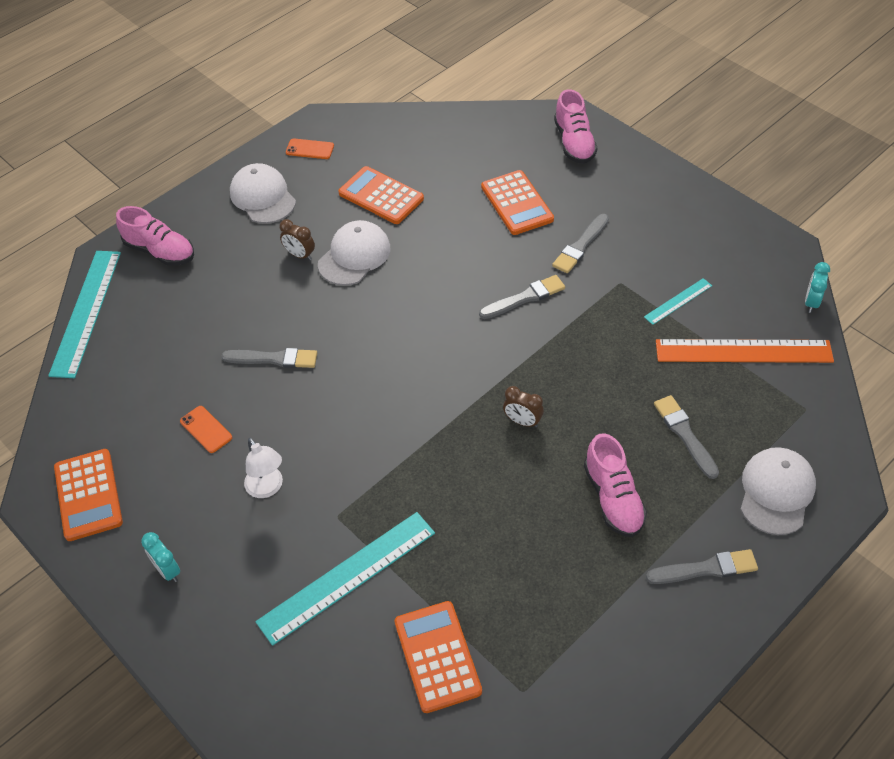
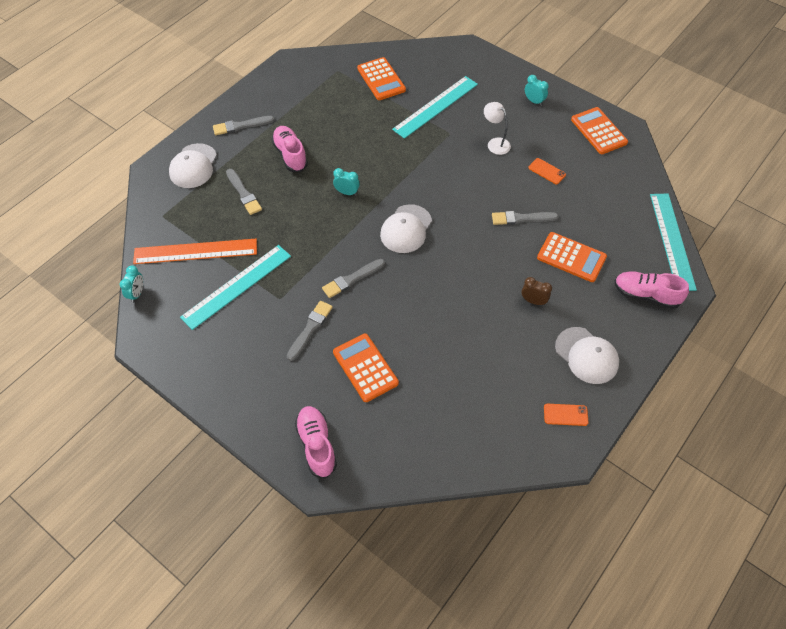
camera: 170 degrees right, 5 degrees up
white cap [318,220,391,285] -> white cap moved to [380,204,432,253]
orange calculator [339,166,424,224] -> orange calculator moved to [537,232,607,282]
brown clock [503,386,544,428] -> turquoise clock [333,168,360,196]
turquoise ruler [644,278,712,325] -> turquoise ruler [180,245,291,330], size x2.04

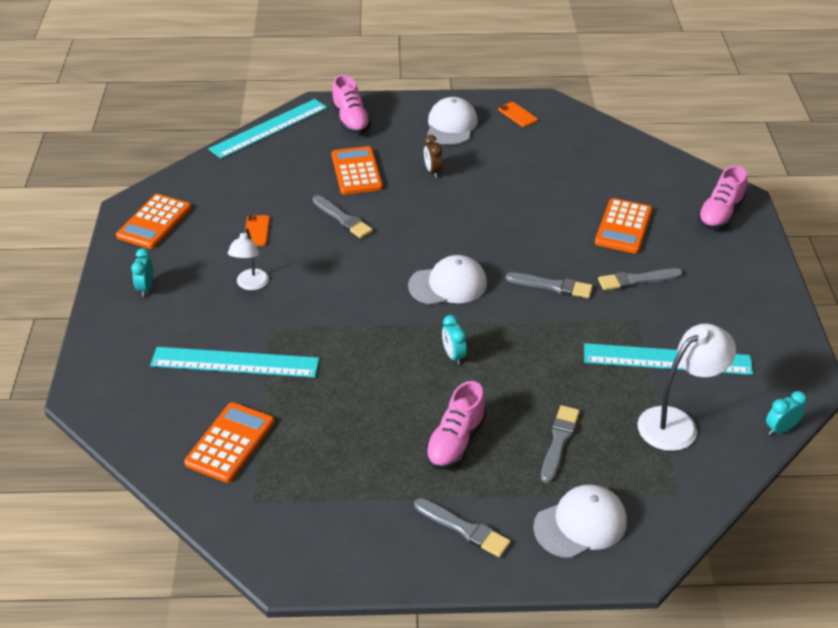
camera: 130 degrees left, 15 degrees down
orange ruler [133,239,257,264] -> white lamp [637,324,736,451]

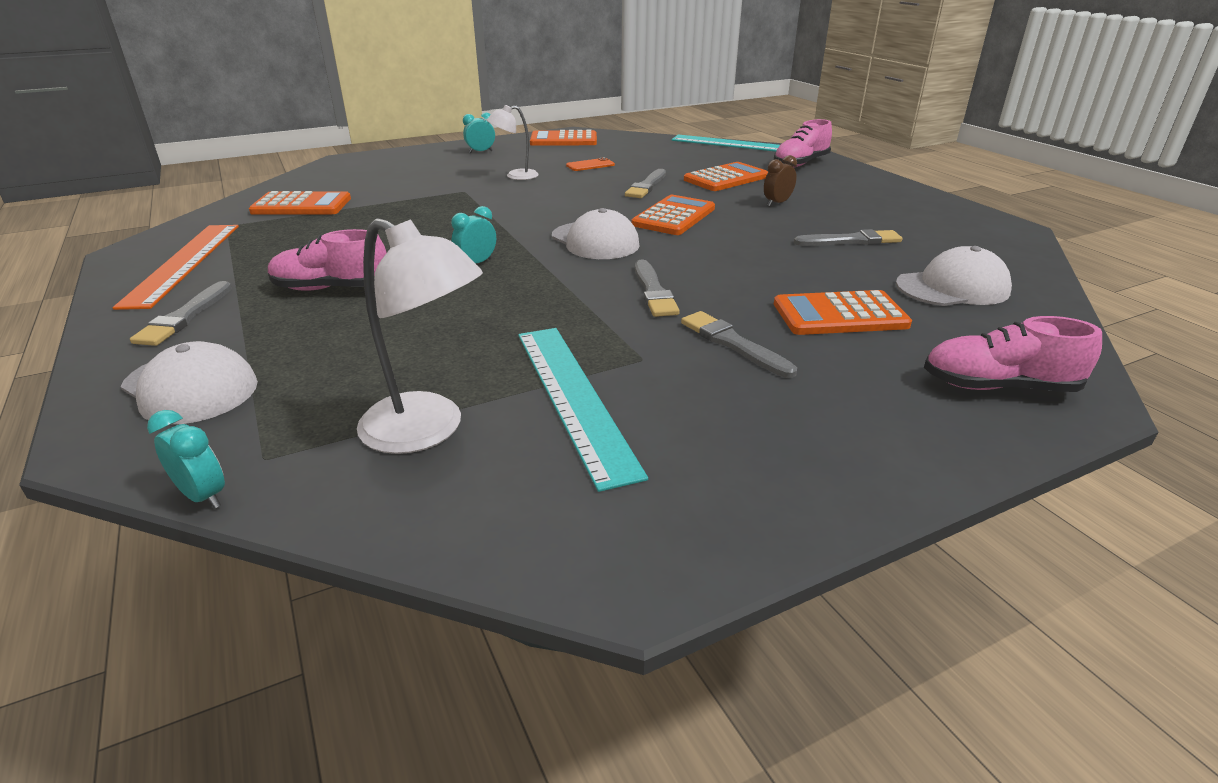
camera: 65 degrees right, 10 degrees down
turquoise ruler [150,347,319,378] -> none
white cap [427,97,478,145] -> white cap moved to [896,246,1012,306]
orange phone [498,102,538,127] -> none
grey brush [541,405,580,483] -> grey brush moved to [794,229,902,246]
turquoise clock [766,391,807,435] -> turquoise clock moved to [147,410,225,509]
none -> orange ruler [112,225,239,310]
none -> orange calculator [631,195,715,235]

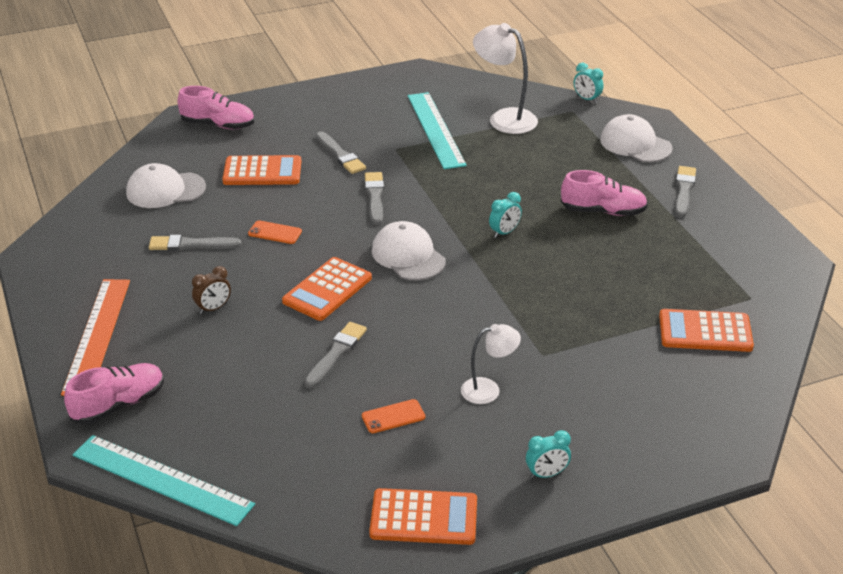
camera: 175 degrees left, 5 degrees up
orange ruler [112,225,239,310] -> orange ruler moved to [61,279,130,396]
orange calculator [684,162,768,191] -> none
none -> orange phone [248,220,302,244]

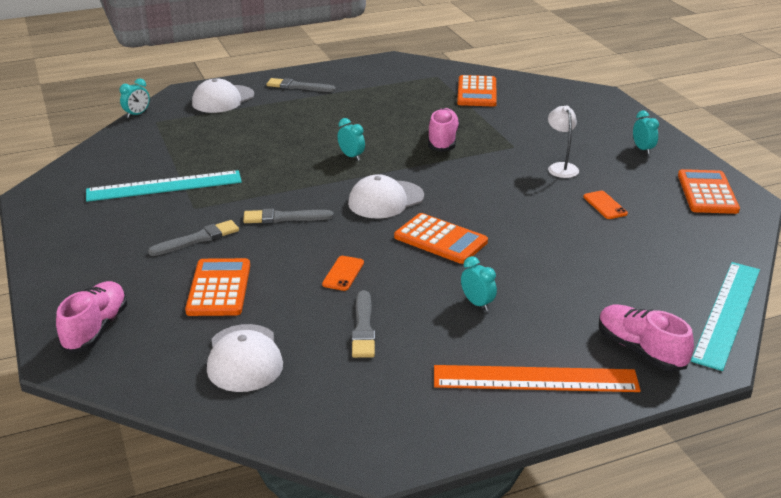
camera: 90 degrees left, 5 degrees down
brown clock [192,266,231,314] -> turquoise clock [461,256,497,311]
grey brush [304,322,367,388] -> none
white lamp [473,23,538,134] -> none
pink shoe [561,170,648,216] -> pink shoe moved to [428,108,460,152]

